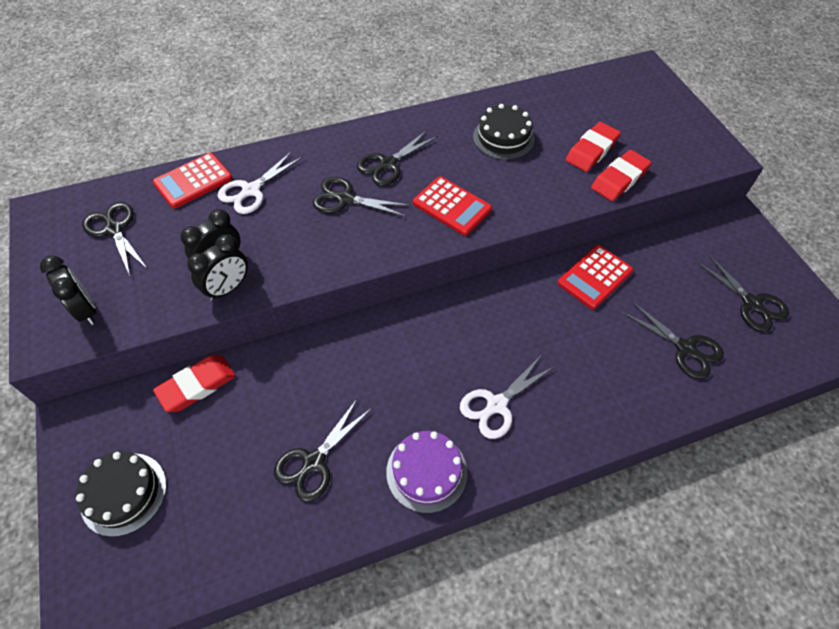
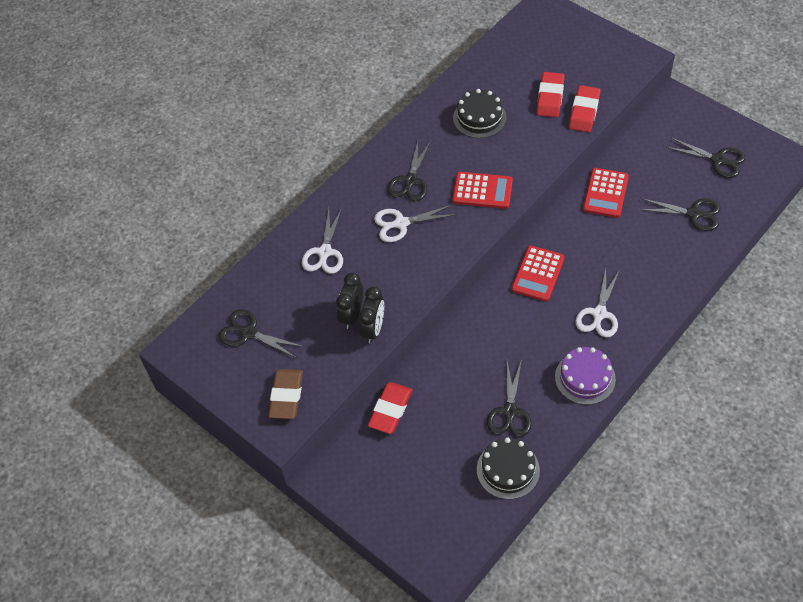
camera: 25 degrees left, 0 degrees up
black clock [40,256,96,325] -> brown eraser [268,369,303,419]
black cake [76,452,166,537] -> black cake moved to [477,437,540,499]
red calculator [153,153,233,209] -> red calculator moved to [511,245,565,302]
black scissors [313,177,411,217] -> white scissors [374,205,457,242]

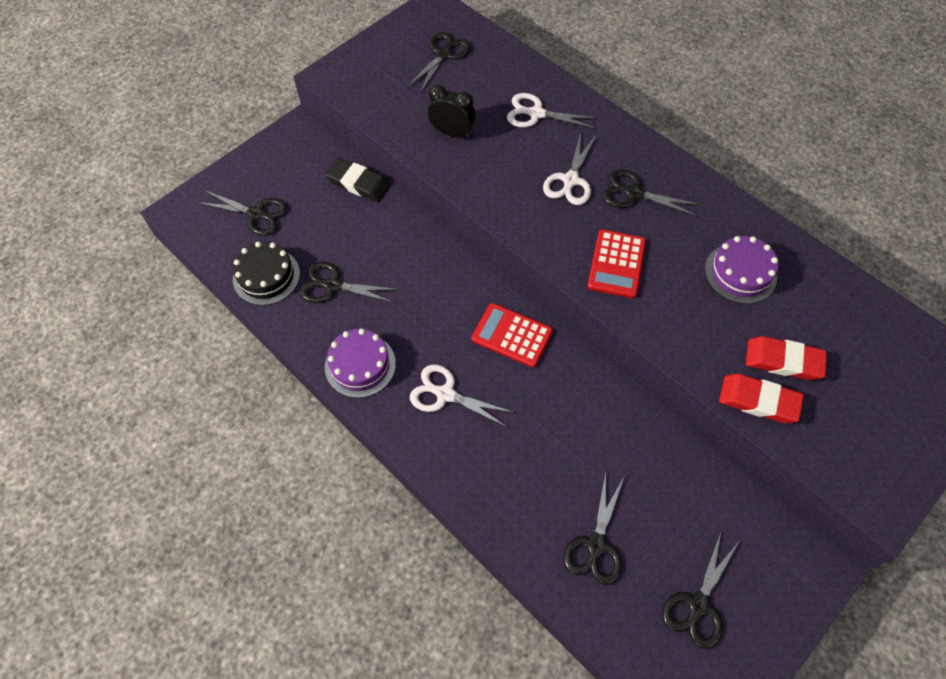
camera: 90 degrees right, 5 degrees up
brown eraser [268,369,303,419] -> none
black clock [359,287,384,343] -> none
red eraser [368,382,412,434] -> black eraser [325,158,390,202]
white scissors [374,205,457,242] -> white scissors turned 150 degrees counterclockwise [543,133,596,205]
black cake [453,89,506,138] -> purple cake [705,236,778,304]
red calculator [583,168,629,218] -> none
none -> black scissors [197,190,288,236]

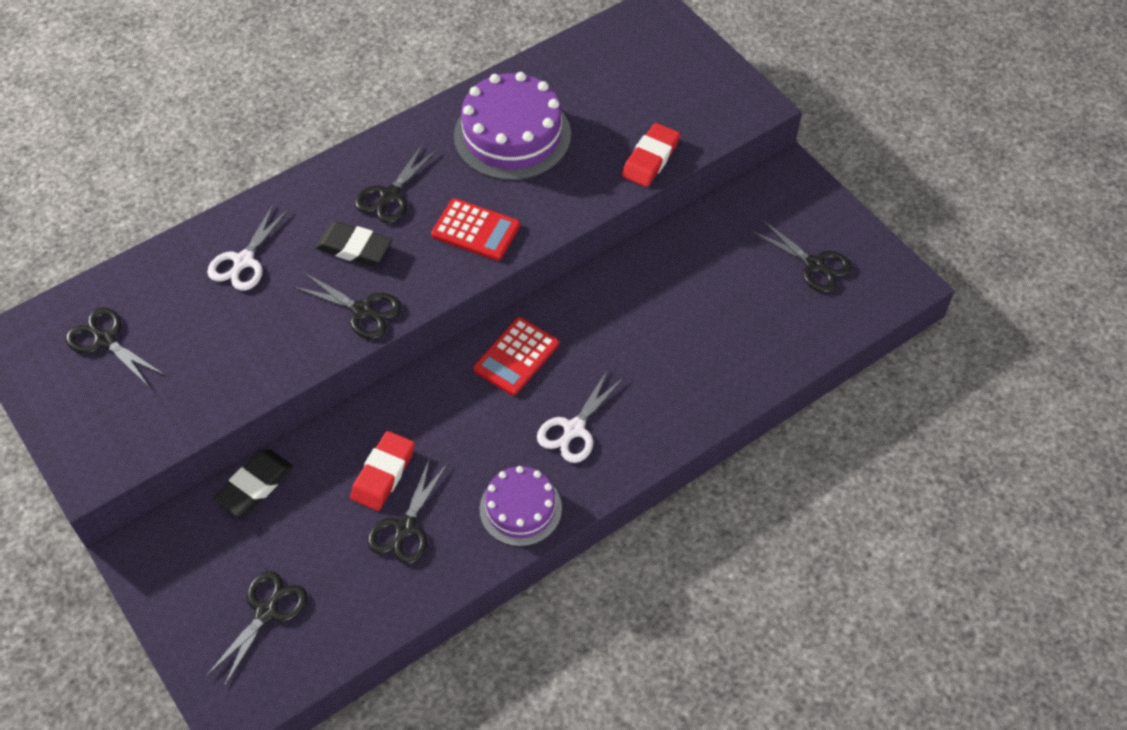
camera: 80 degrees left, 5 degrees down
black cake [233,242,300,305] -> none
black clock [427,85,476,138] -> none
white scissors [543,133,596,205] -> black eraser [315,221,392,266]
black scissors [563,472,624,585] -> black scissors moved to [293,273,402,340]
purple cake [705,236,778,304] -> purple cake [454,72,571,180], size x1.63
red eraser [746,336,827,380] -> red eraser moved to [350,431,415,511]

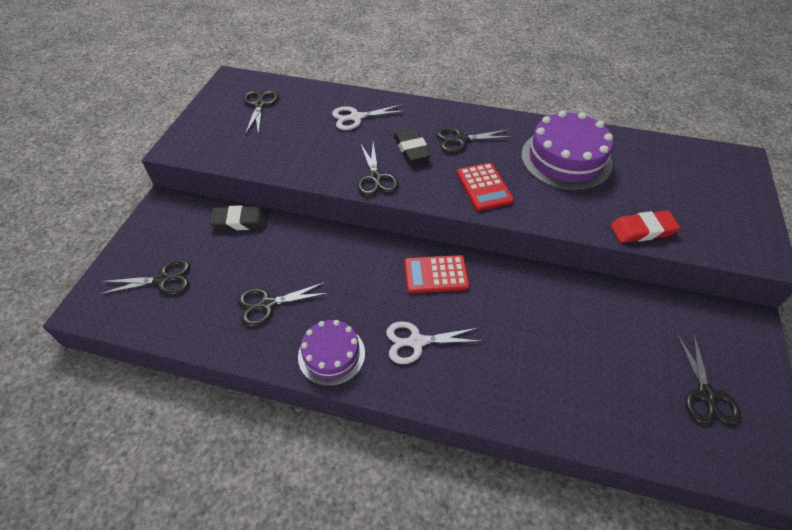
camera: 50 degrees right, 5 degrees down
red eraser [350,431,415,511] -> none

